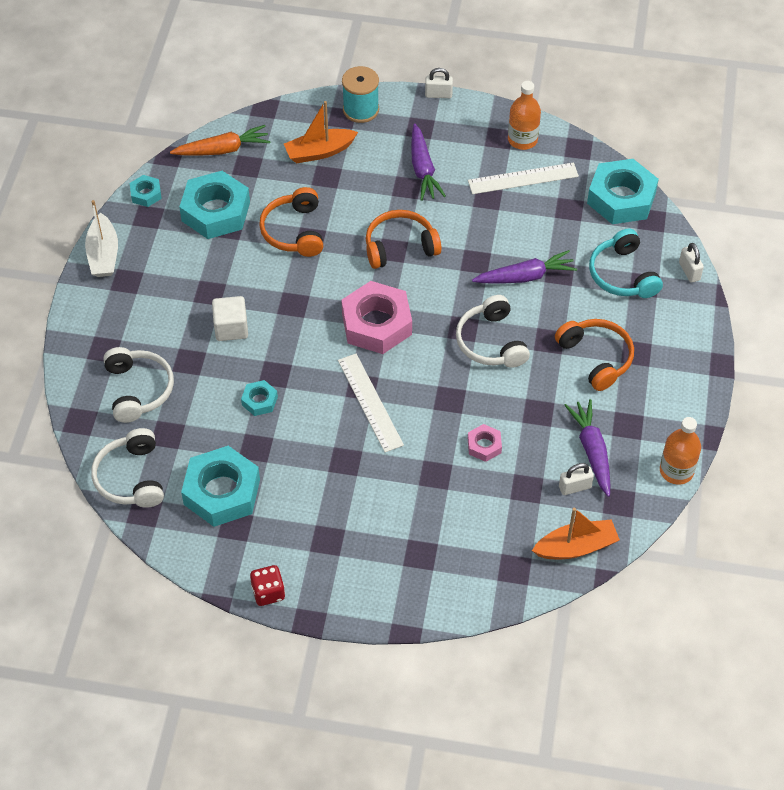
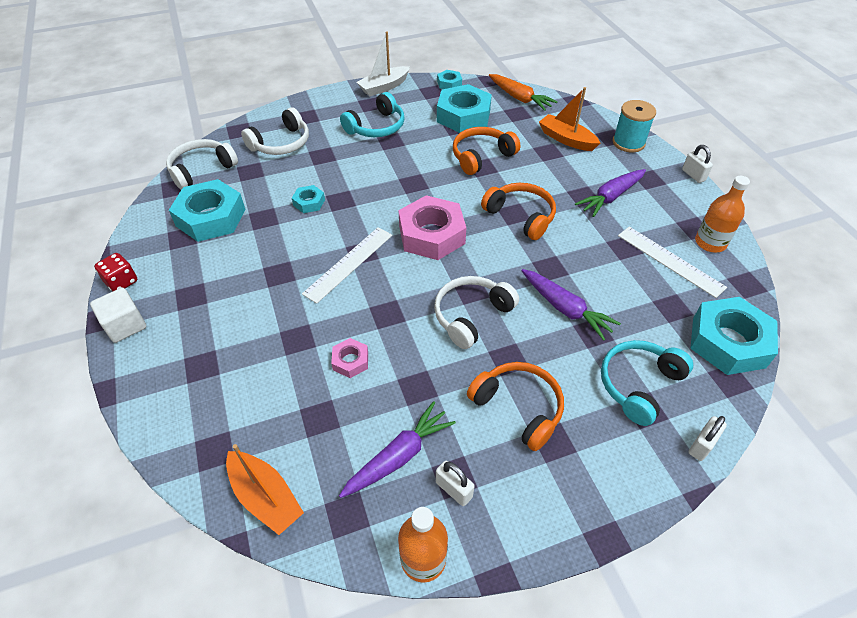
camera: 60 degrees right, 5 degrees down
white cube [212,296,248,341] -> white cube moved to [90,288,147,343]
orange headphones [555,319,634,391] -> orange headphones turned 75 degrees counterclockwise [467,362,564,451]
white padlock [559,463,594,495] -> white padlock moved to [436,461,474,506]
none -> turquoise headphones [340,92,405,137]

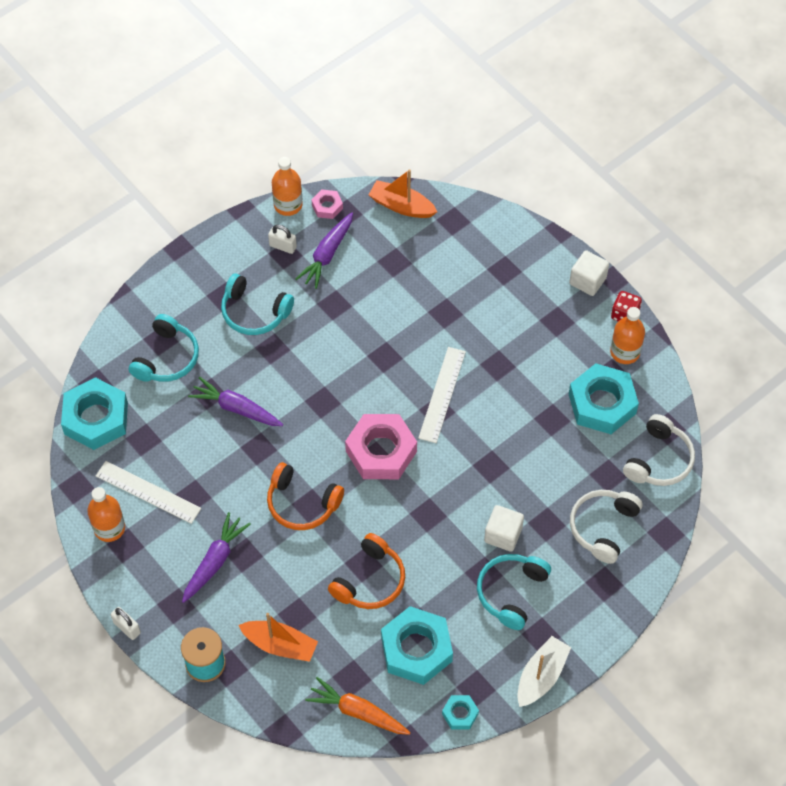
camera: 160 degrees right, 10 degrees up
turquoise nut [292,185,325,213] -> none
pink nut [331,338,368,378] -> pink nut moved to [312,189,343,219]
white headphones [434,276,519,349] -> none
orange headphones [467,362,564,451] -> turquoise headphones [221,274,294,335]
white padlock [688,416,727,461] -> none
none -> white cube [484,505,524,552]
none -> orange bottle [610,307,645,364]

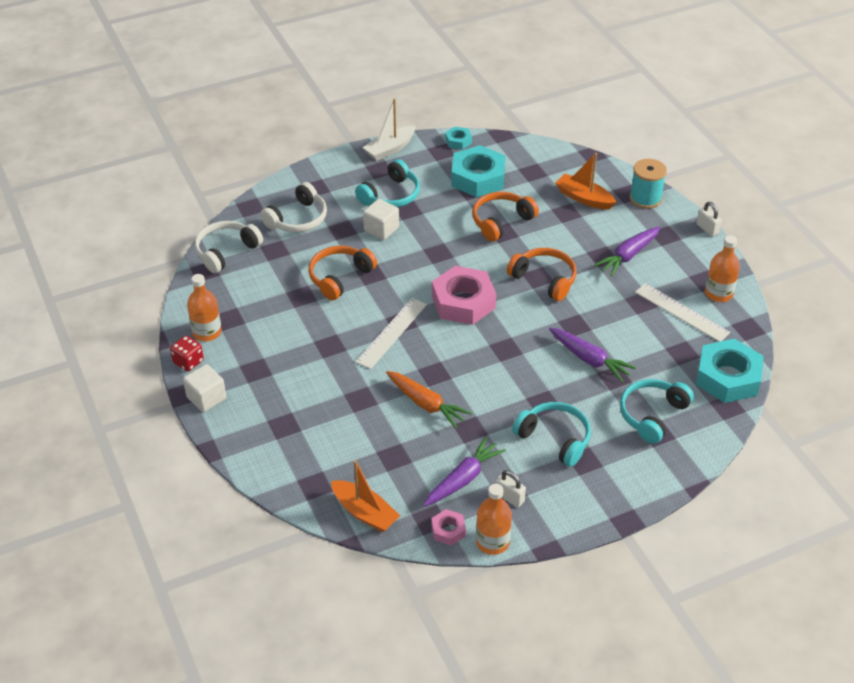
camera: 165 degrees left, 15 degrees down
orange carrot [305,677,411,735] -> orange carrot moved to [386,371,472,429]
turquoise nut [569,363,639,434] -> none
none -> orange headphones [308,246,377,300]

